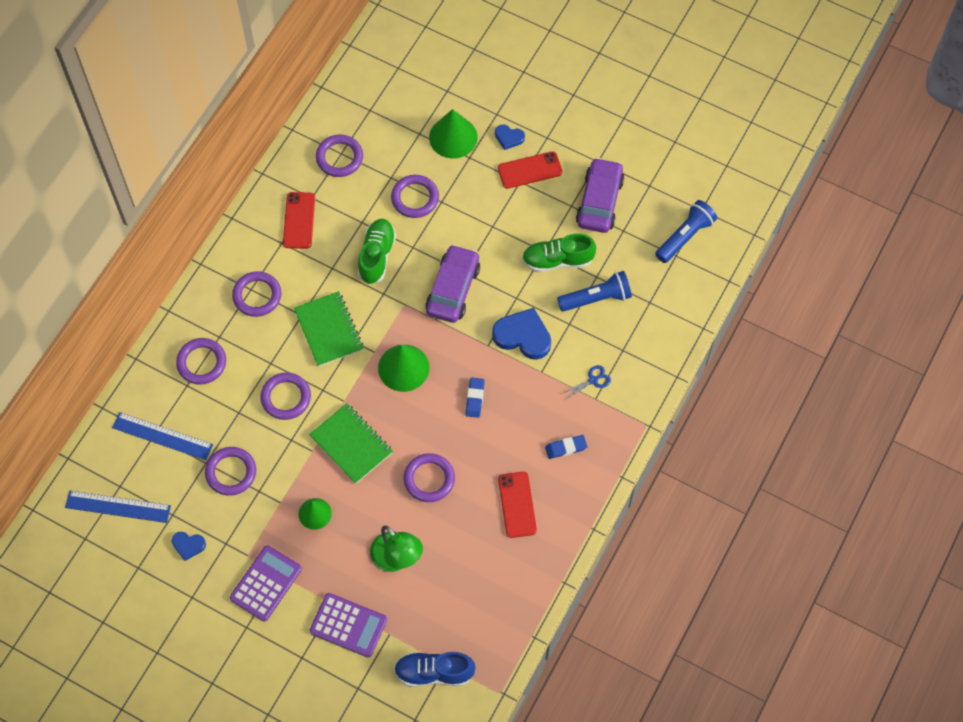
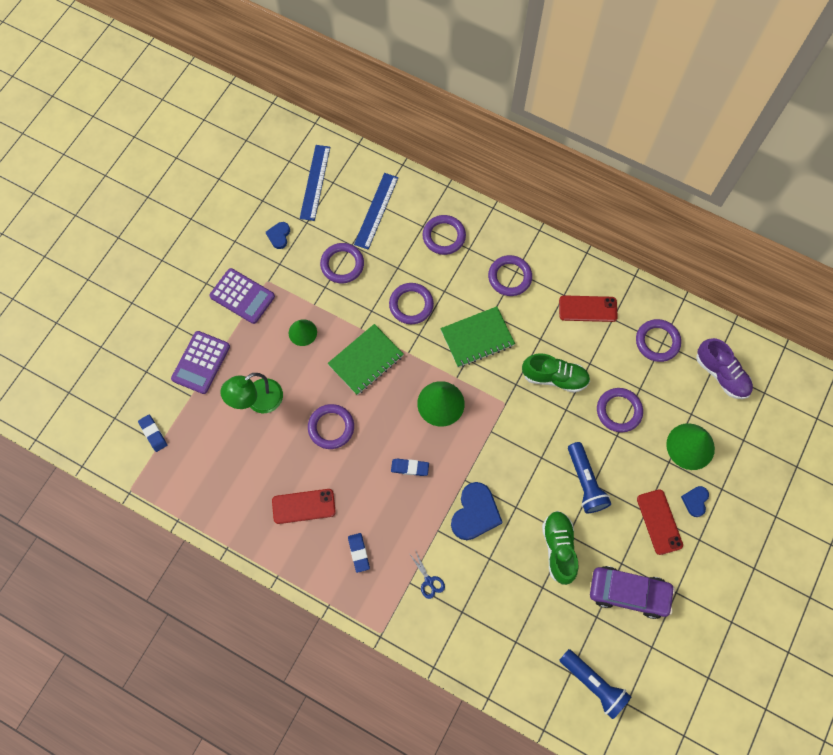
camera: 90 degrees right, 5 degrees up
blue shoe [394,652,476,687] -> blue eraser [138,415,167,452]
purple car [425,244,480,323] -> none
blue flashlight [557,271,632,312] -> blue flashlight moved to [568,442,611,513]
none -> purple shoe [696,338,753,399]

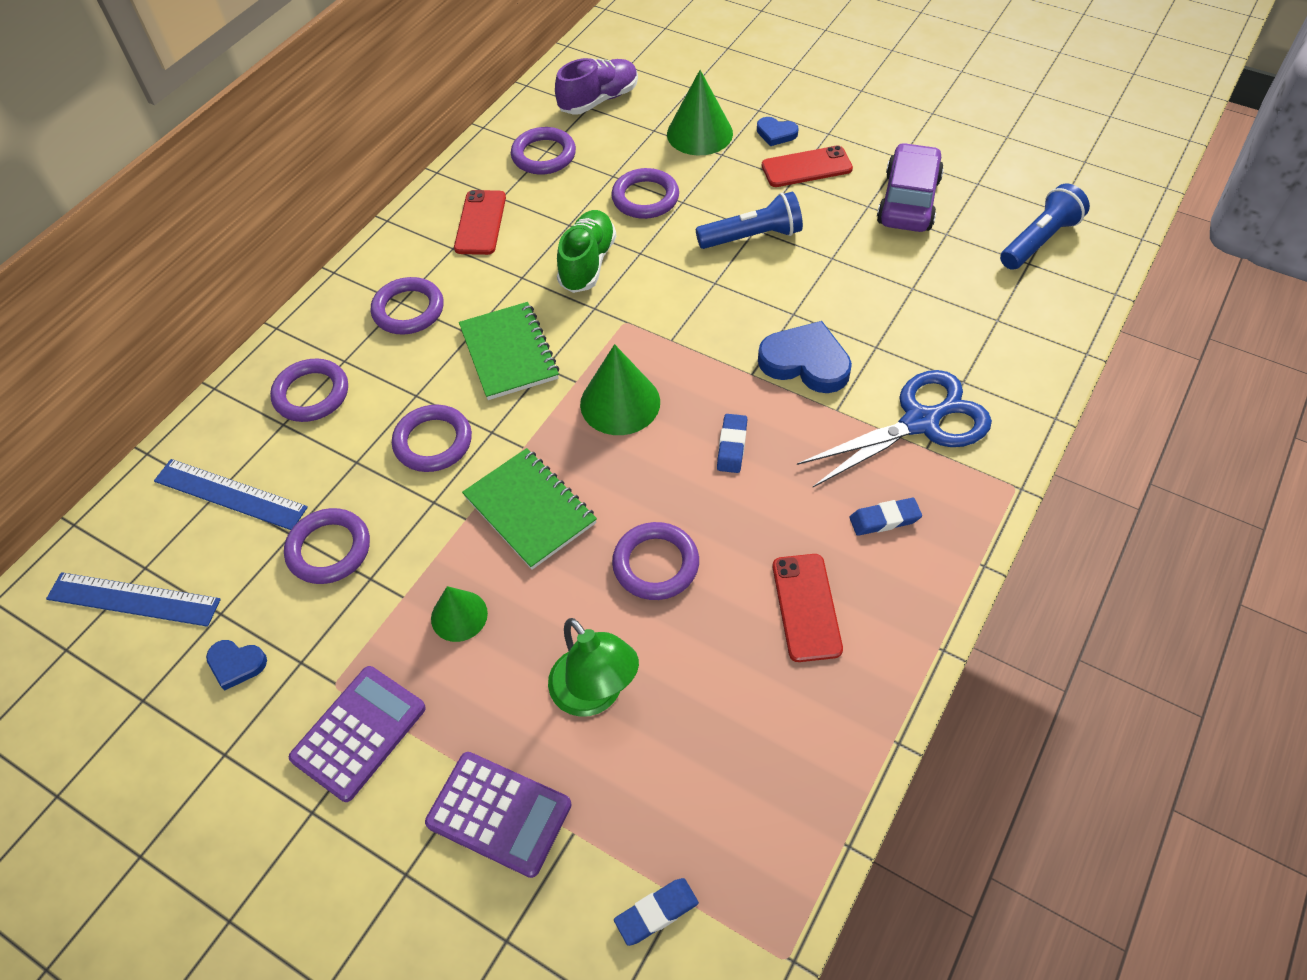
camera: 85 degrees left, 15 degrees down
blue scissors [410,550,445,599] -> blue scissors [797,370,992,487], size x2.44
green shoe [542,511,578,585] -> none

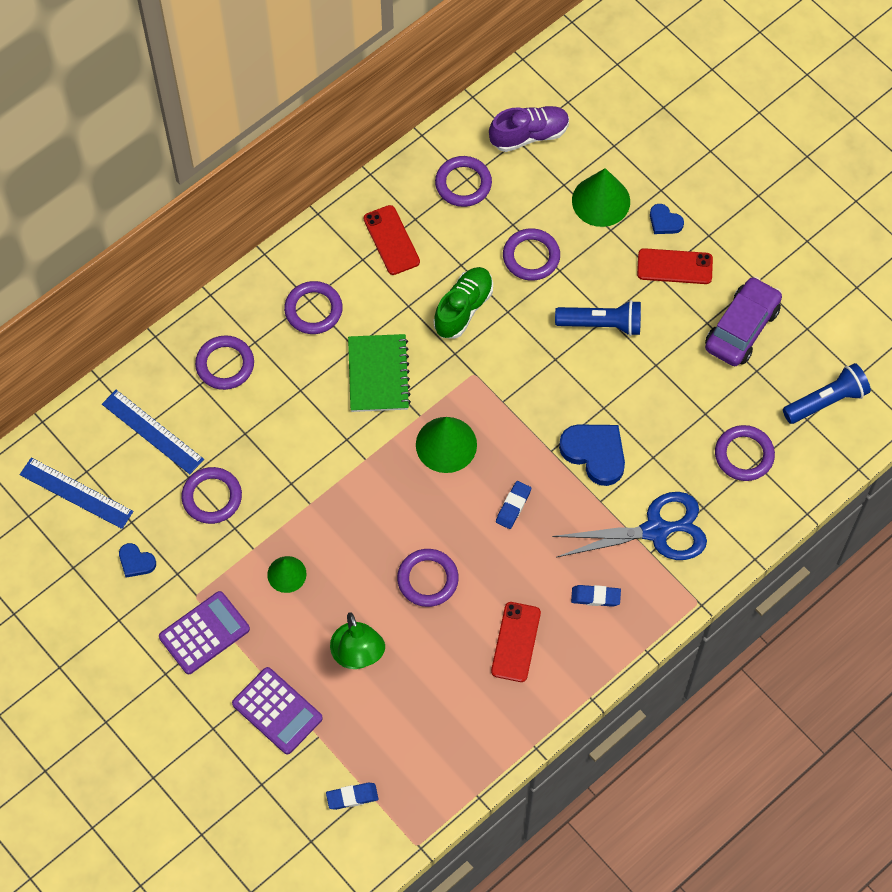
camera: 15 degrees right, 10 degrees up
purple ring [392,405,472,472] -> purple ring moved to [715,425,775,481]
red phone [454,190,506,255] -> red phone turned 45 degrees counterclockwise [363,205,420,275]
green notebook [462,448,597,570] -> none

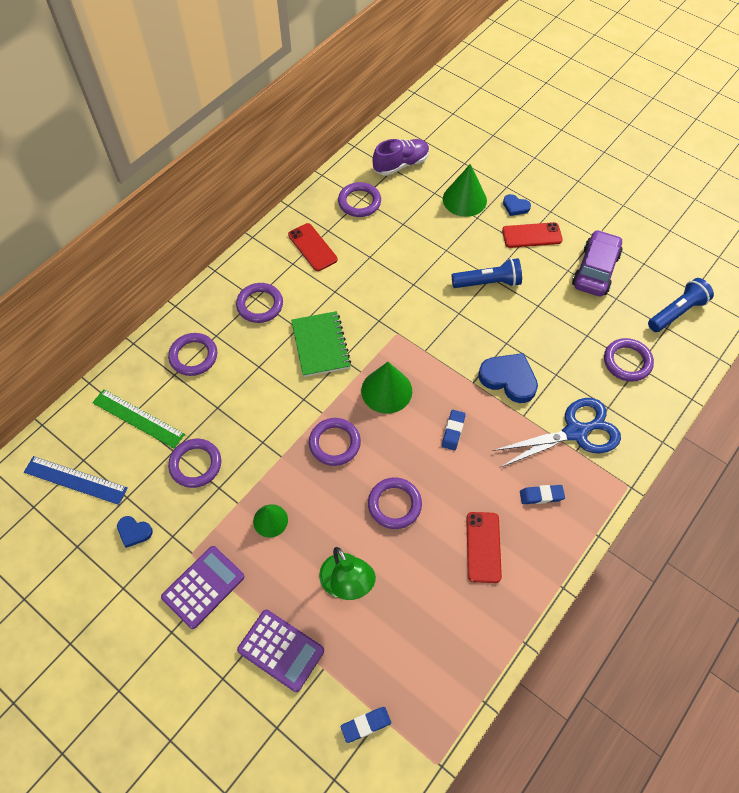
camera: 10 degrees left, 5 degrees down
blue ruler [102,390,204,474] -> green ruler [92,389,185,448]
green shoe [433,267,493,339] -> none
purple ring [503,228,560,281] -> purple ring moved to [309,418,361,466]

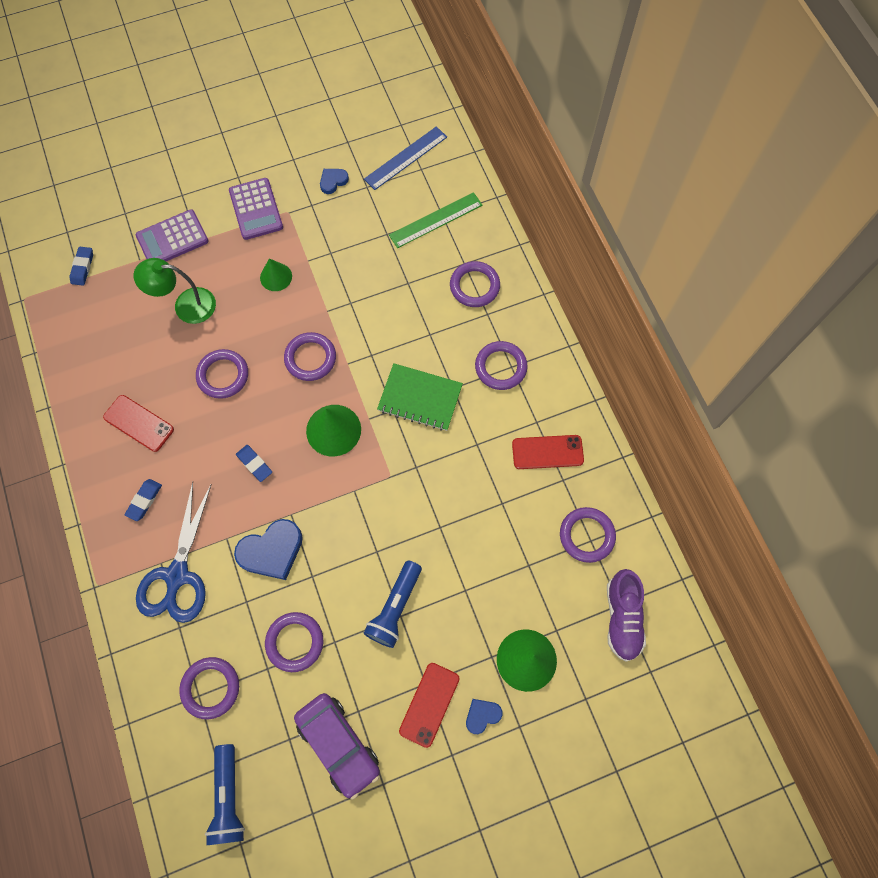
camera: 120 degrees right, 10 degrees up
purple ring [168,439,221,488] -> purple ring moved to [265,612,323,672]

